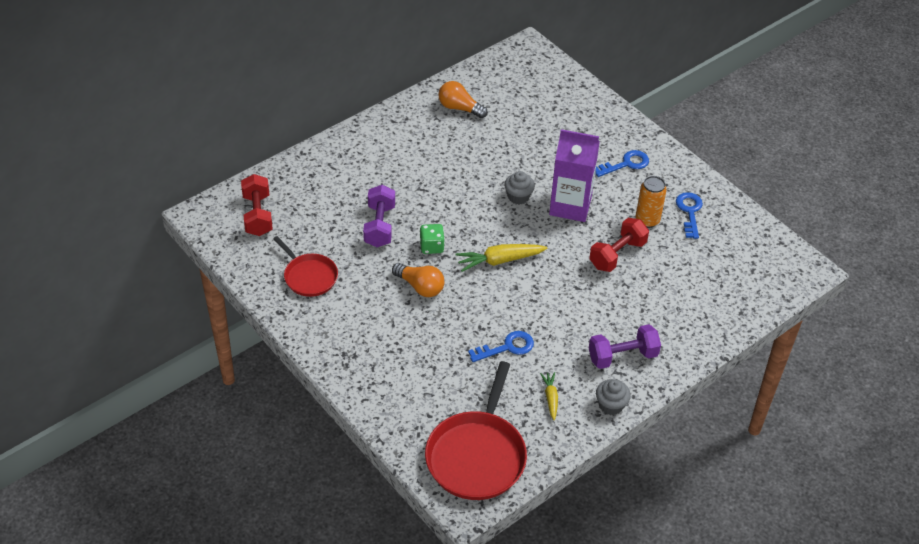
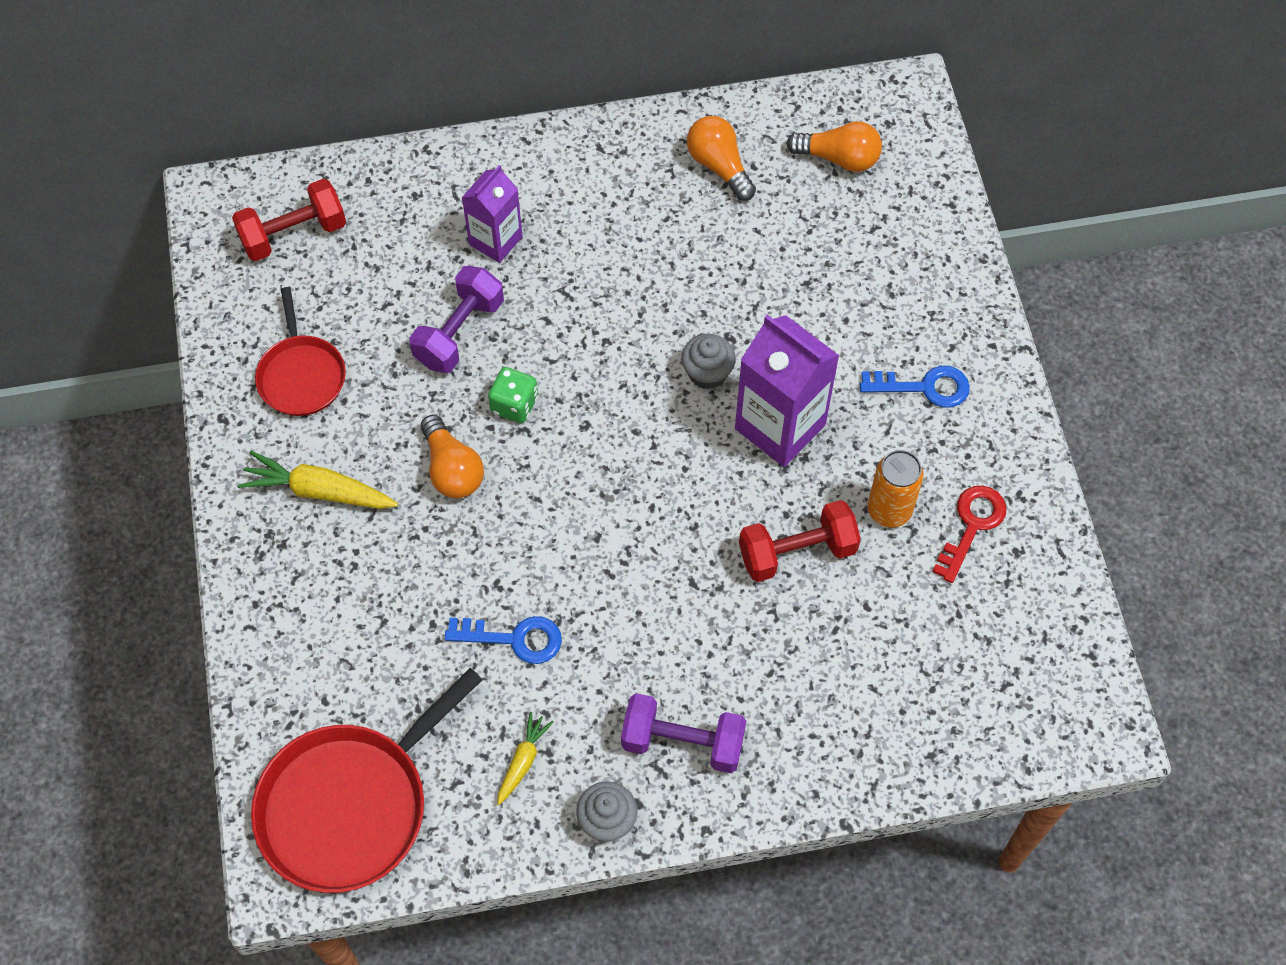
camera: 30 degrees right, 15 degrees up
red dumbbell [241,174,273,236] -> red dumbbell turned 45 degrees clockwise [232,179,346,261]
yellow carrot [456,244,548,272] -> yellow carrot moved to [237,451,398,509]
blue key [676,192,703,239] -> red key [932,486,1006,583]
none -> purple carton [461,165,523,263]
none -> orange light bulb [786,121,882,172]

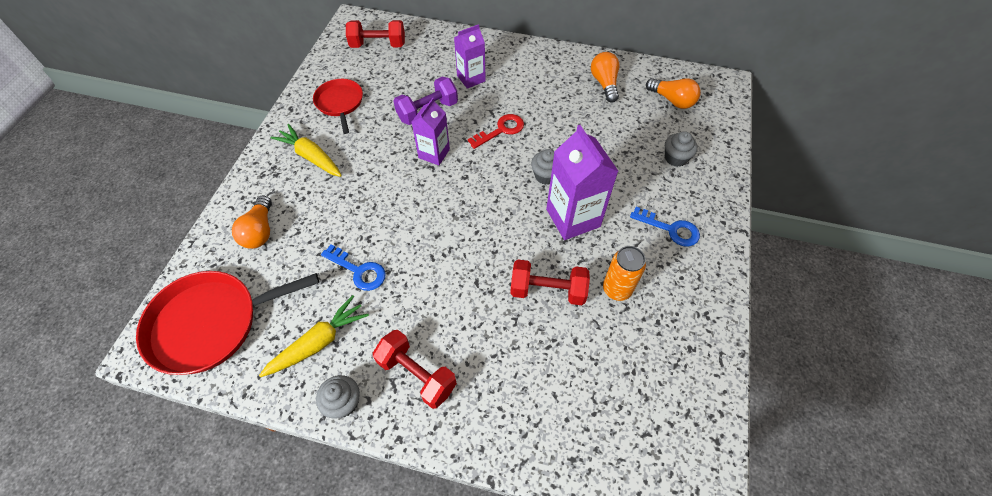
camera: 25 degrees right, 5 degrees down
red pan [255,287,346,416] -> red pan turned 150 degrees clockwise [313,79,363,134]
orange light bulb [421,414,484,498] -> orange light bulb moved to [232,195,272,249]
green dice [488,367,538,423] -> purple carton [412,98,450,165]
yellow carrot [497,712,554,805] -> yellow carrot [259,295,369,377], size x1.72
purple dumbbell [621,693,746,773] -> red dumbbell [373,330,457,409]
red key [932,486,1006,583] -> red key moved to [468,114,524,149]
none -> grey cupcake [665,131,698,167]

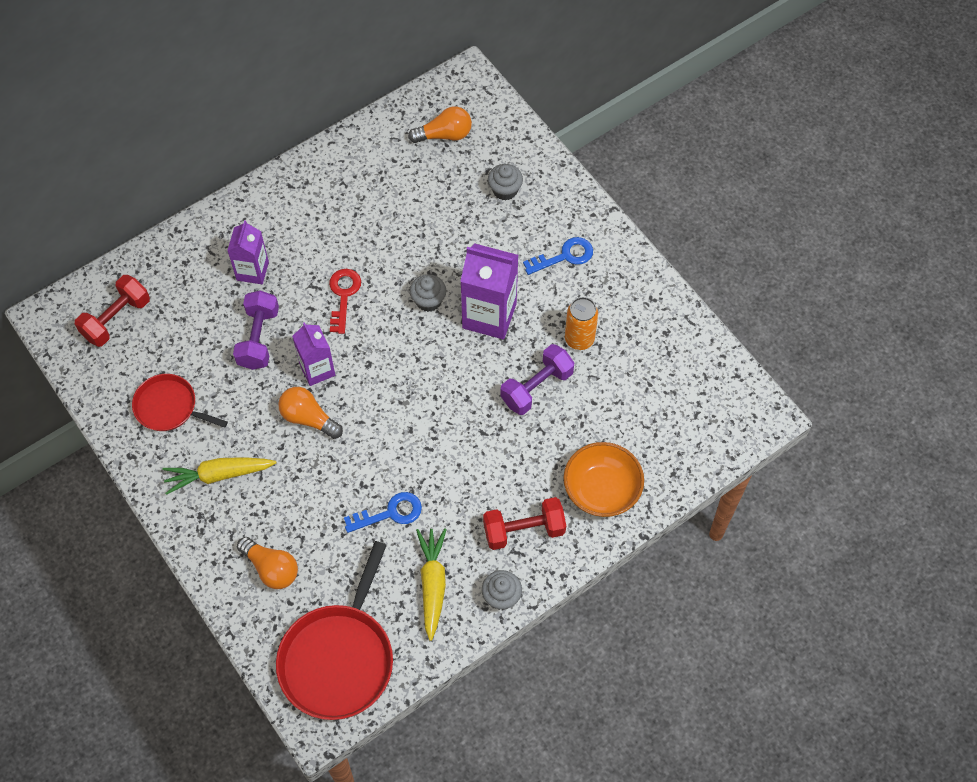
camera: 50 degrees left, 5 degrees up
red dumbbell [510,260,590,305] -> purple dumbbell [500,344,574,415]
orange light bulb [591,52,619,103] -> orange light bulb moved to [278,387,343,439]
none -> orange bowl [563,442,644,517]

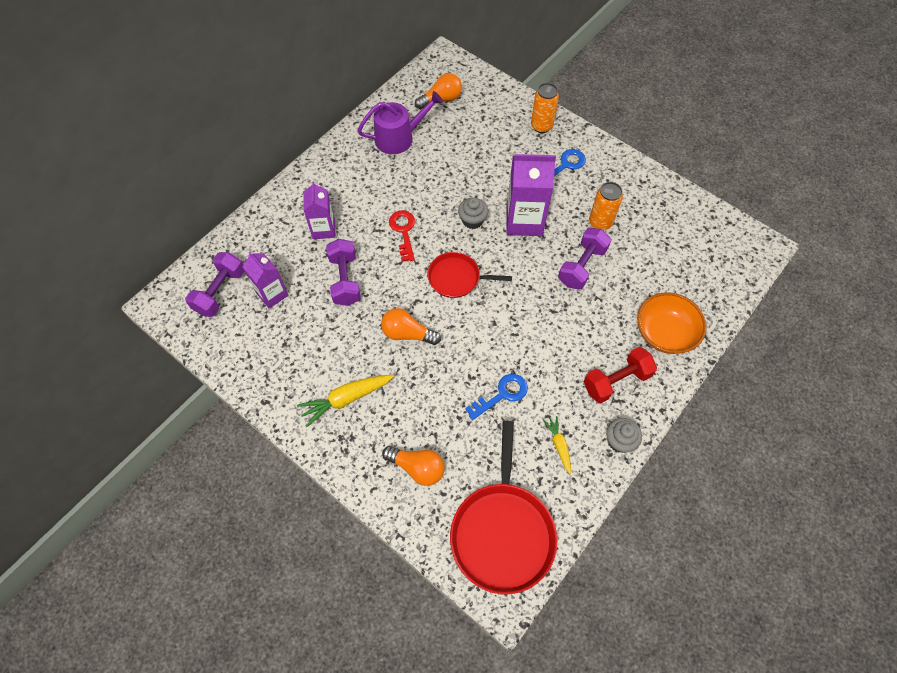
camera: 15 degrees left, 0 degrees up
red dumbbell [75,275,150,347] -> purple dumbbell [185,252,245,317]
red pan [132,374,228,431] -> red pan moved to [428,252,512,298]
purple carton [292,322,335,386] -> purple carton moved to [243,251,288,309]
yellow carrot [416,528,447,641] -> yellow carrot [543,416,571,474], size x0.58
grey cupcake [488,164,523,200] -> none
none -> purple watering can [357,91,443,154]
none -> orange can [531,83,559,133]

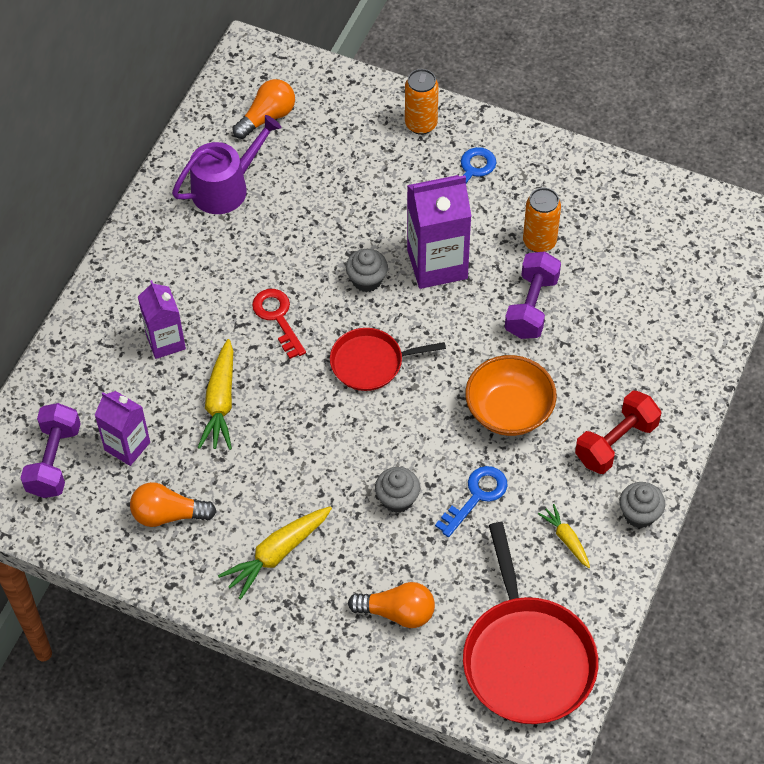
camera: 15 degrees left, 5 degrees down
purple dumbbell [326,239,361,306] -> yellow carrot [198,339,233,450]
orange light bulb [381,308,441,345] -> orange light bulb moved to [130,482,217,527]
orange bowl [637,292,707,354] -> orange bowl moved to [465,355,557,436]
none -> grey cupcake [375,467,420,513]

